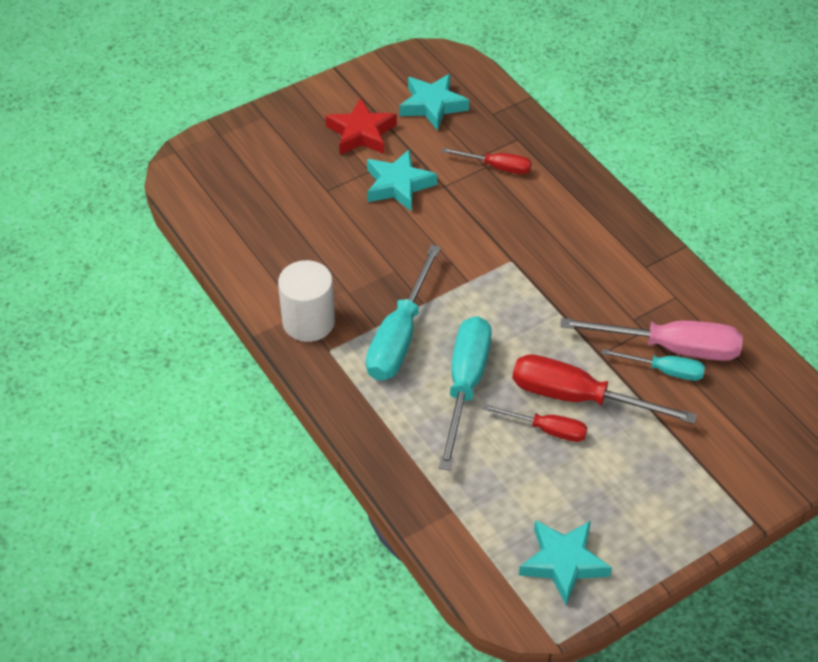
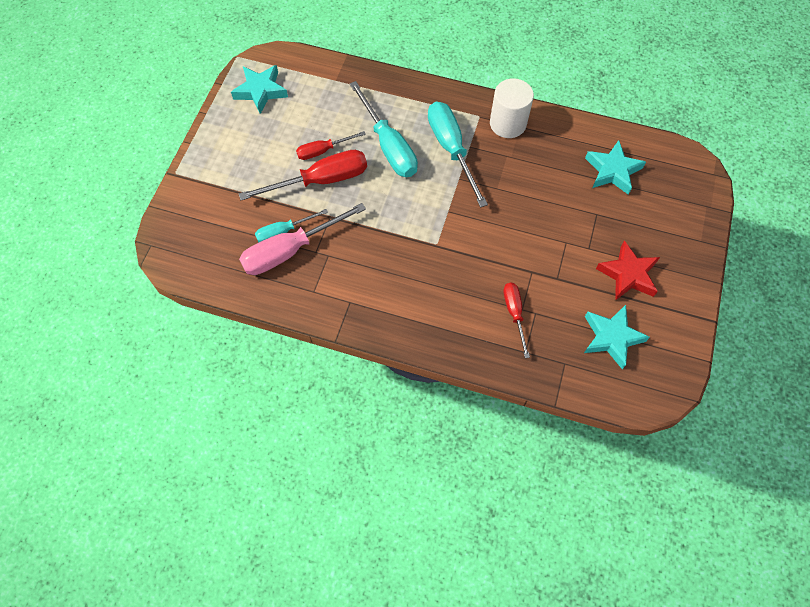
camera: 140 degrees right, 15 degrees up
turquoise star [367,149,437,211] -> turquoise star moved to [585,140,646,195]
red screwdriver [441,148,531,174] -> red screwdriver turned 105 degrees clockwise [503,283,530,358]

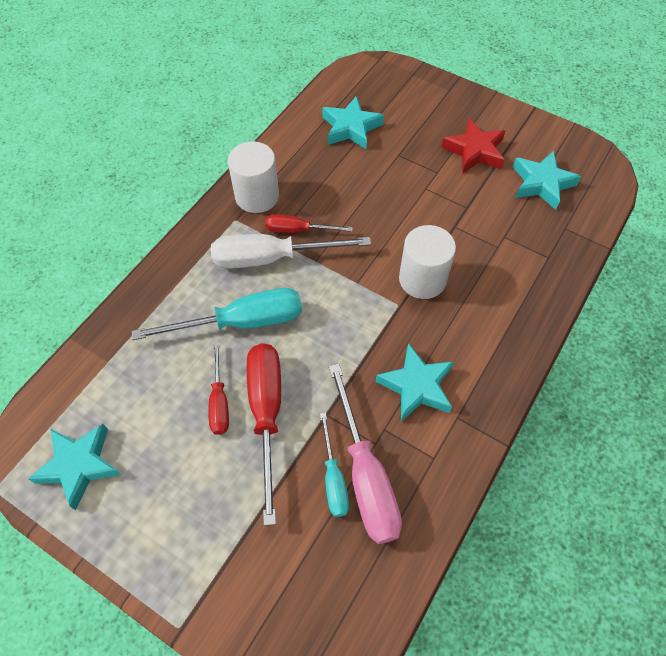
camera: 75 degrees left, 5 degrees down
turquoise screwdriver [428,102,488,207] -> white screwdriver [211,234,371,269]
red screwdriver [503,283,530,358] -> red screwdriver moved to [265,214,353,233]
none -> turquoise star [376,343,454,422]
none -> white cylinder [399,225,456,299]

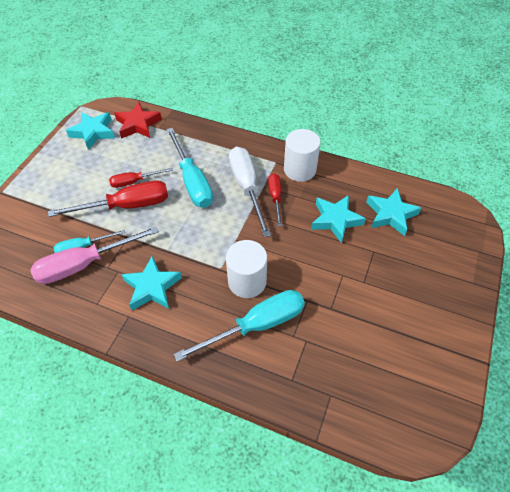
camera: 80 degrees right, 5 degrees down
red star [441,118,505,173] -> red star moved to [114,102,162,139]
turquoise star [513,151,581,210] -> turquoise star moved to [311,195,366,243]
none -> turquoise screwdriver [174,290,305,362]

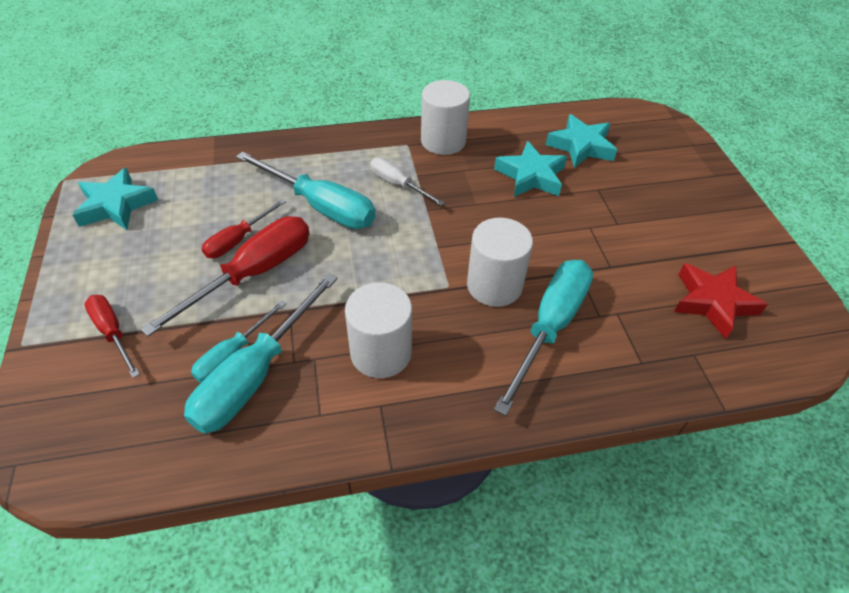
camera: 35 degrees left, 5 degrees down
pink screwdriver [31,226,159,284] -> turquoise screwdriver [184,273,337,433]
red star [114,102,162,139] -> red star moved to [674,263,768,339]
turquoise star [121,256,182,310] -> white cylinder [345,282,412,378]
white screwdriver [229,146,271,237] -> white screwdriver [370,158,445,206], size x0.57
red screwdriver [268,173,282,227] -> red screwdriver moved to [84,295,140,378]

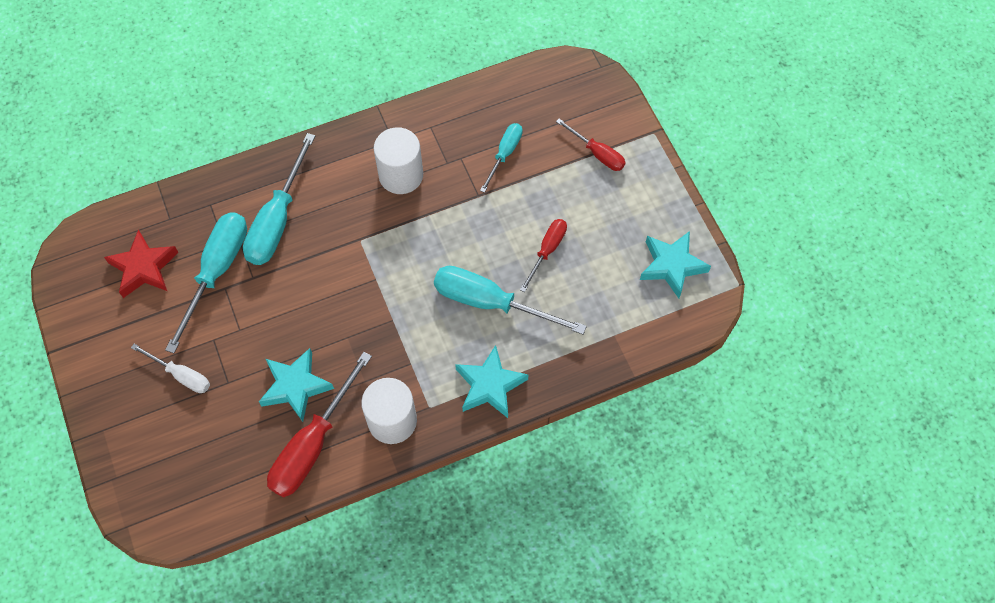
camera: 170 degrees right, 15 degrees up
red screwdriver [140,216,309,337] -> red screwdriver moved to [267,352,372,497]
turquoise screwdriver [184,273,337,433] -> turquoise screwdriver moved to [165,212,247,353]
white screwdriver [370,158,445,206] -> white screwdriver moved to [131,344,210,393]
white cylinder [467,218,533,307] -> none
turquoise star [546,114,617,168] -> turquoise star moved to [455,345,528,418]

